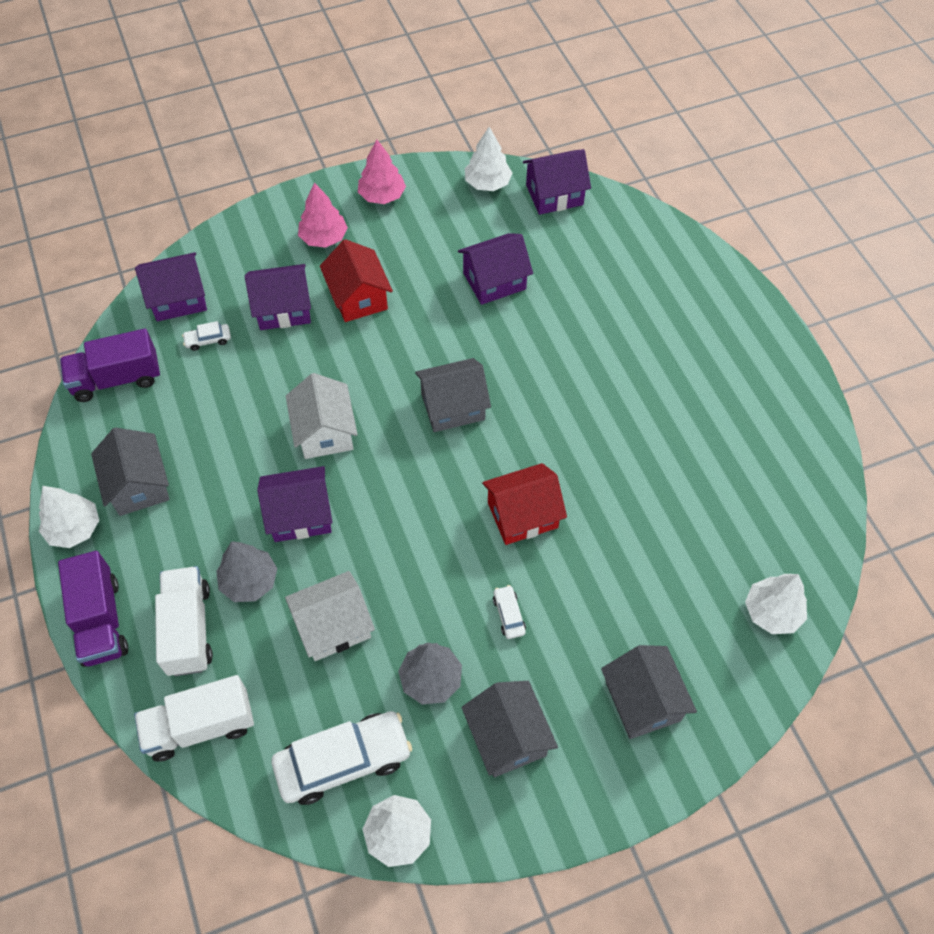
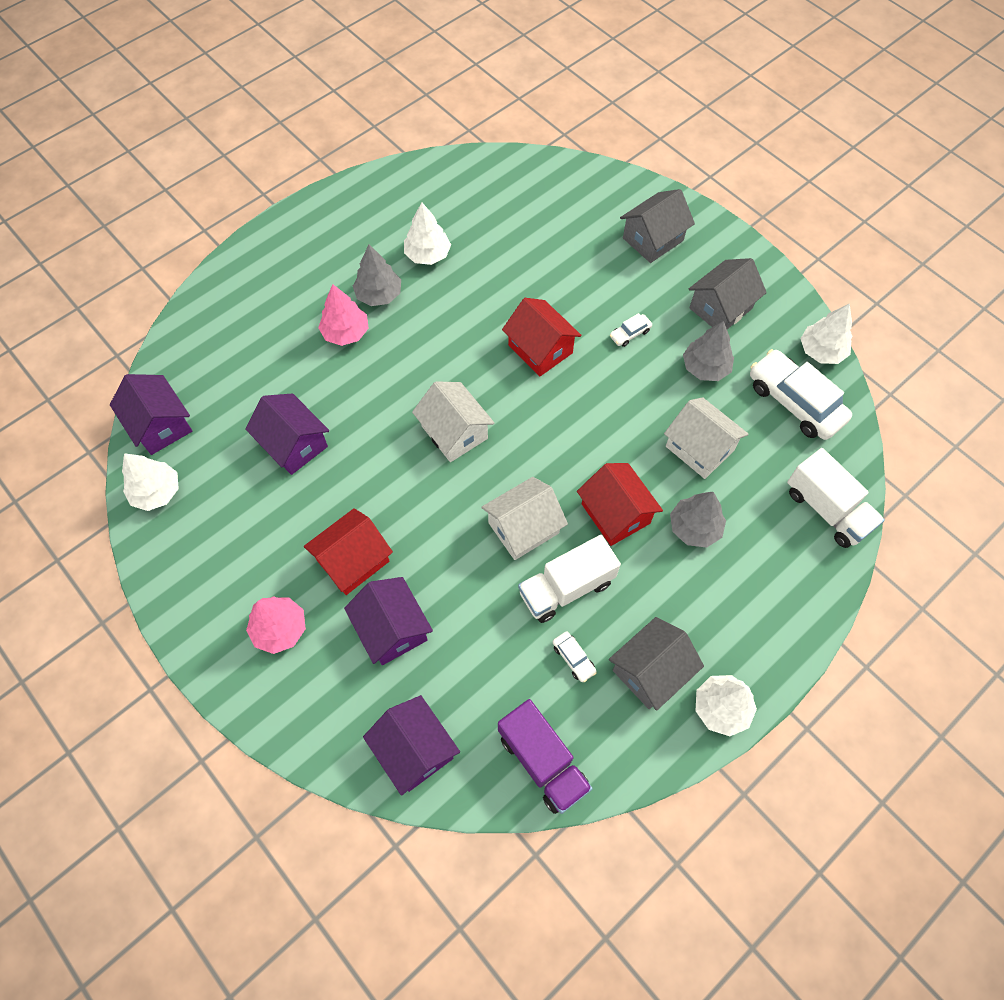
camera: 110 degrees left, 5 degrees up
purple truck [58,551,128,667] -> none
white truck [155,566,213,676] -> white truck moved to [518,535,621,623]
white car [182,321,231,351] -> white car moved to [553,631,597,682]
purple house [257,466,332,542] -> red house [577,463,663,546]
pink tree [358,139,406,204] -> pink tree moved to [318,284,369,346]
grey house [415,358,491,432] -> white house [412,381,494,462]
white tree [745,574,807,634] -> white tree moved to [404,203,451,265]
none -> grey tree [353,245,401,306]

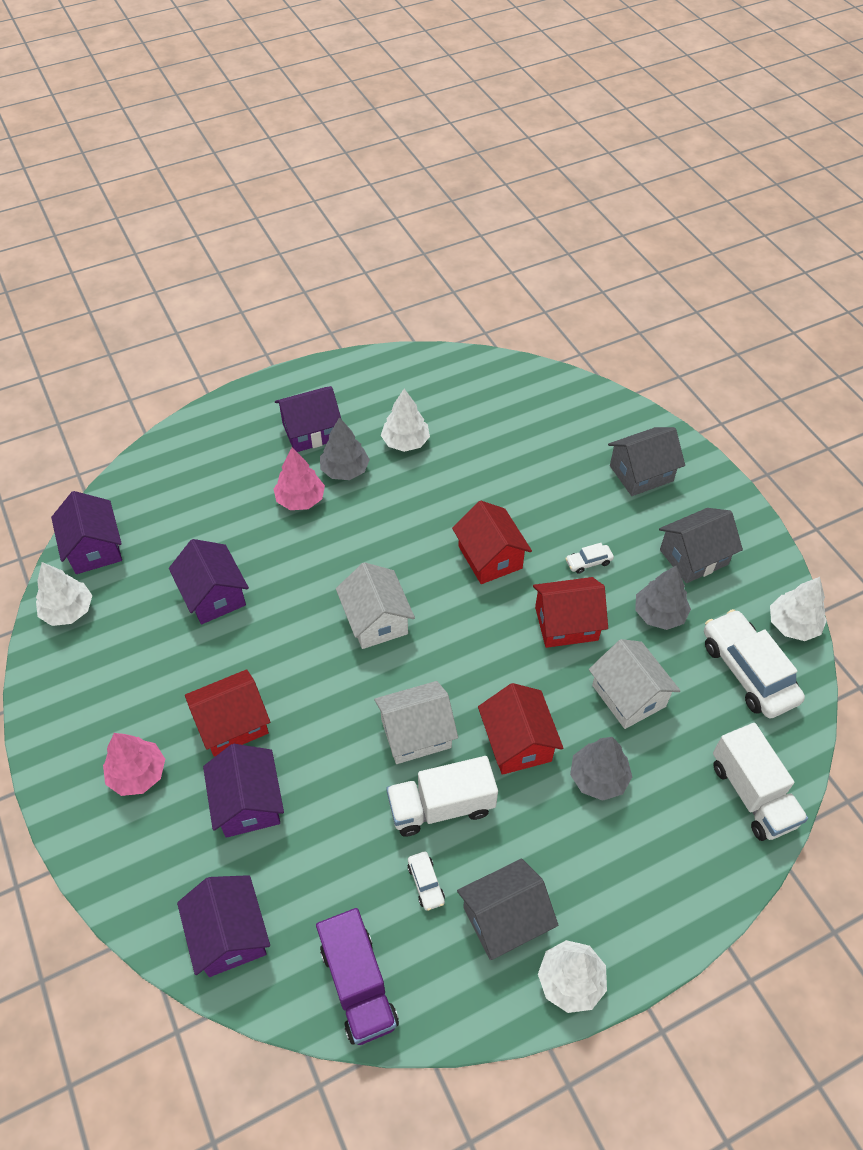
camera: 15 degrees right, 10 degrees down
none -> purple house [275,386,341,452]
none -> red house [533,577,608,648]

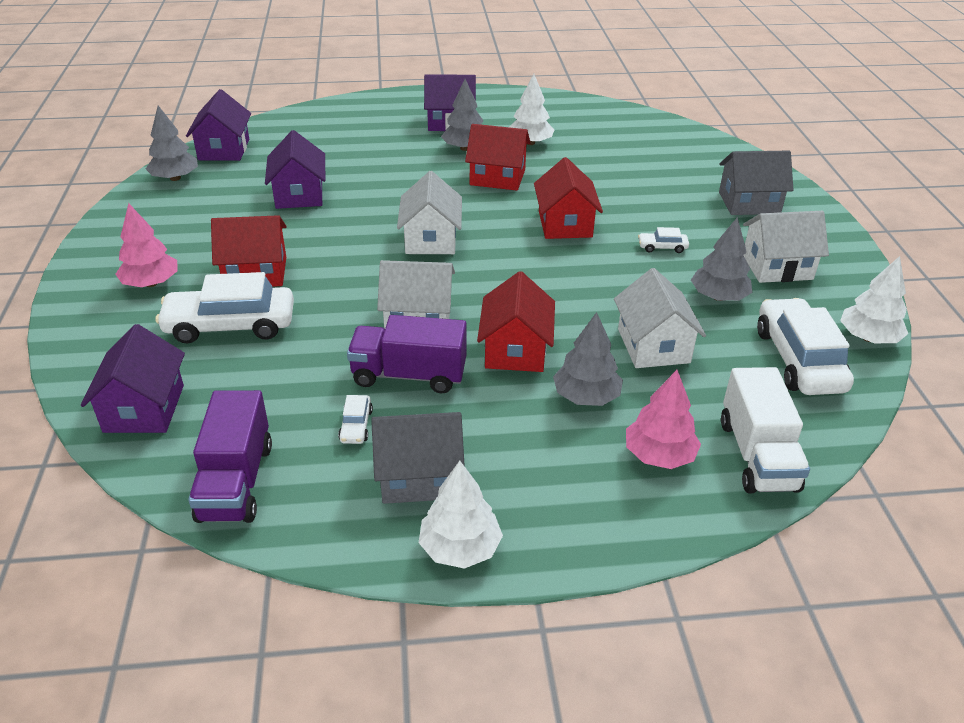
camera: 20 degrees right, 15 degrees down
white tree [36,562,92,626] -> grey tree [146,106,198,181]
purple house [203,744,284,838] -> white car [156,272,294,343]
pink tree [274,448,325,510] -> pink tree moved to [626,370,701,469]
white truck [386,756,498,836] -> purple truck [347,315,467,393]
red house [533,577,608,648] -> red house moved to [465,124,531,190]
grey house [659,508,743,583] -> white house [743,211,829,283]

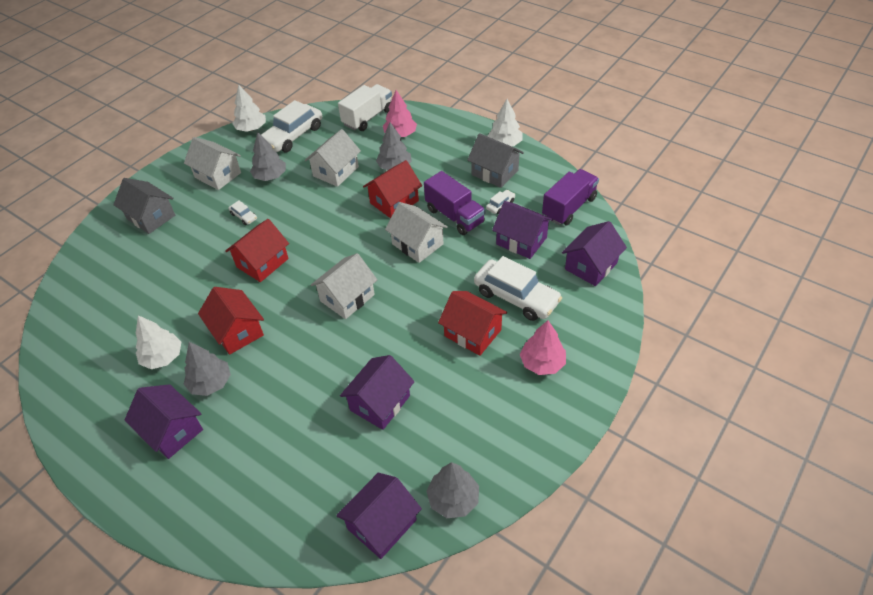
camera: 135 degrees left, 10 degrees up
none -> purple house [492,201,553,259]

